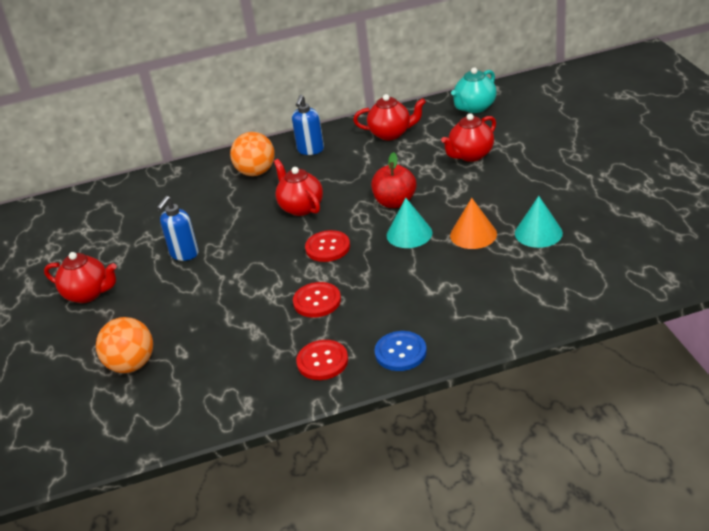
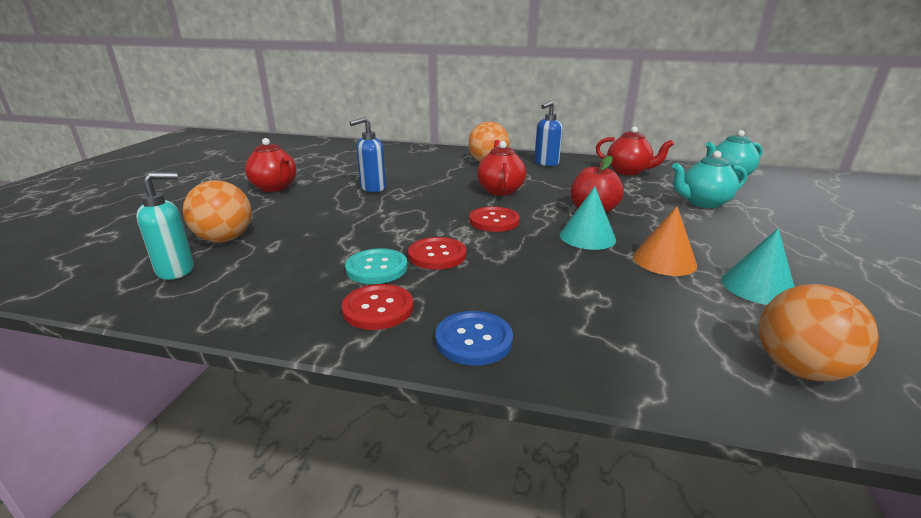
camera: 25 degrees right, 10 degrees down
red teapot [441,113,496,162] -> turquoise teapot [672,151,747,208]
none -> turquoise soap dispenser [136,172,194,280]
none -> turquoise button [345,248,408,284]
none -> orange ball [759,284,879,382]

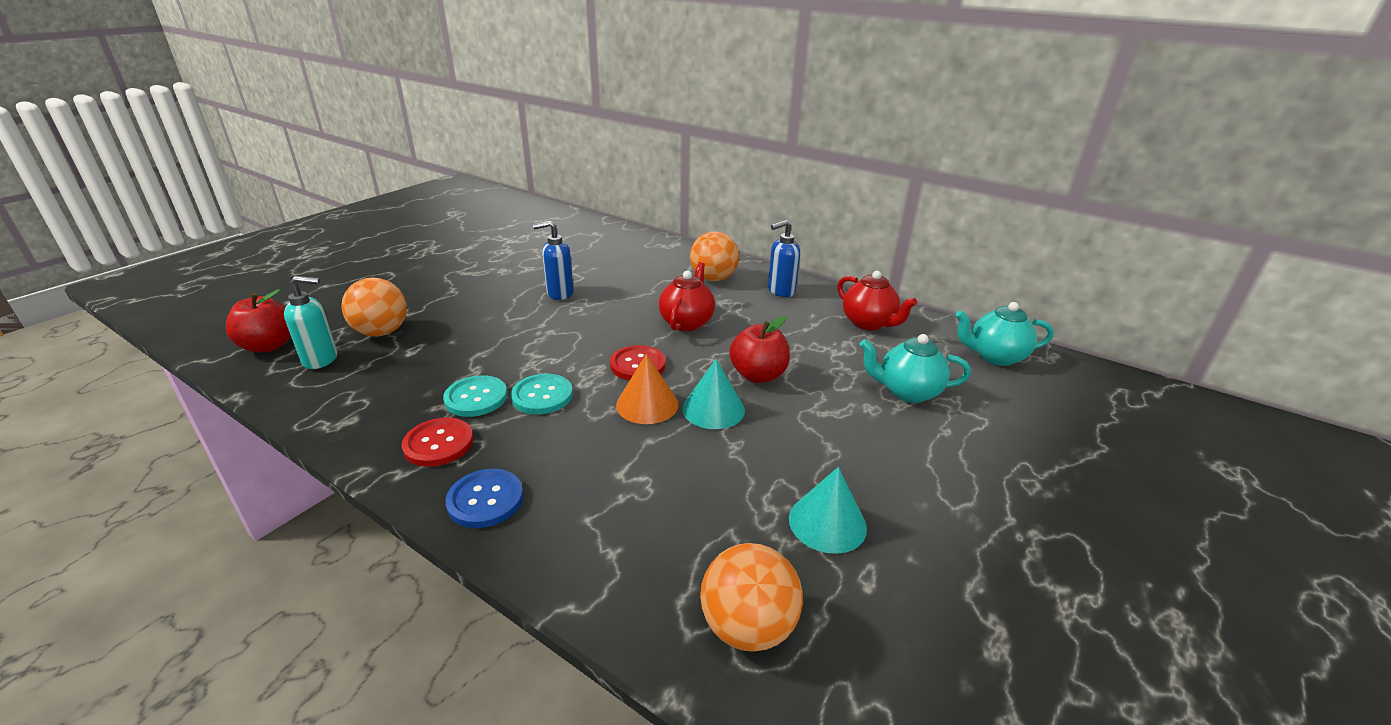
camera: 20 degrees right, 5 degrees up
red teapot [245,138,297,192] -> none
red button [408,237,466,270] -> turquoise button [511,374,573,414]
orange cone [633,206,697,276] -> orange cone moved to [616,354,679,424]
none -> red apple [226,289,291,352]

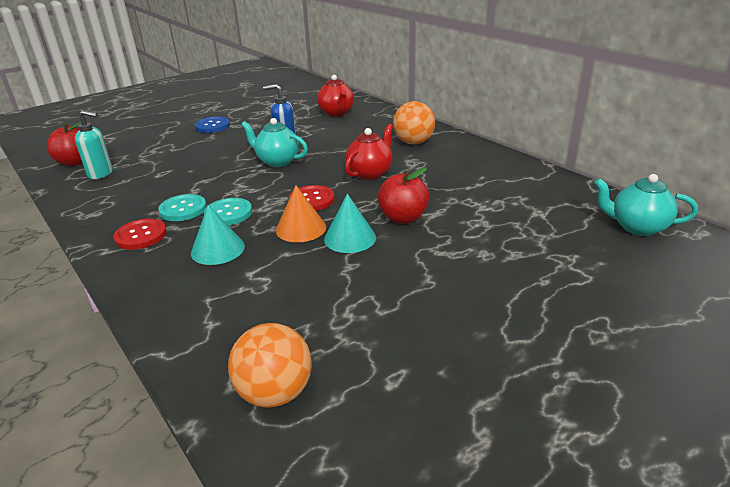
camera: 20 degrees right, 0 degrees up
orange ball [341,277,407,336] -> none
blue button [445,469,523,528] -> blue button moved to [195,116,230,133]
blue soap dispenser [768,220,800,297] -> none
turquoise cone [789,467,867,554] -> turquoise cone moved to [191,205,245,265]
red teapot [837,271,917,330] -> red teapot moved to [317,75,354,116]
turquoise teapot [860,334,971,403] -> turquoise teapot moved to [241,118,308,167]

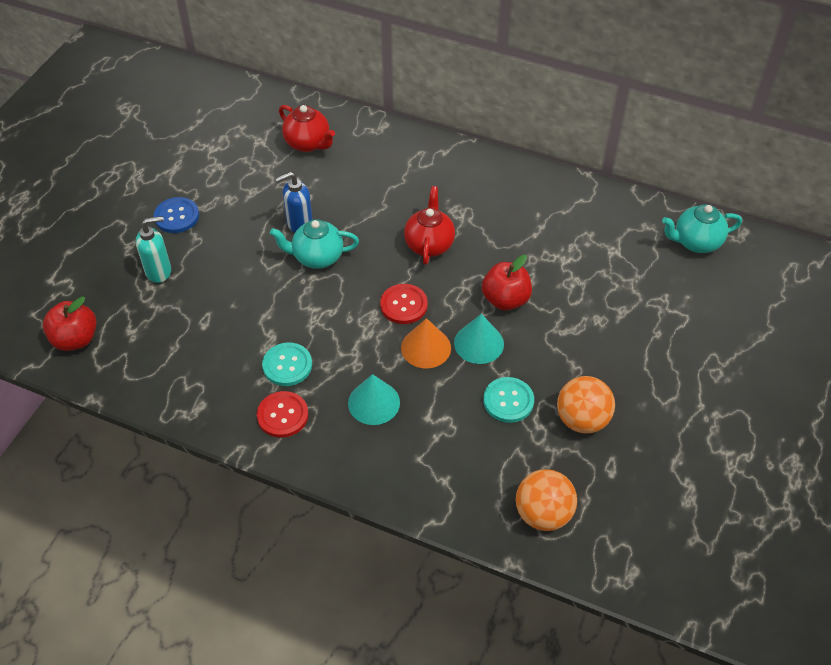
camera: 30 degrees left, 20 degrees up
turquoise soap dispenser [75,110,113,179] -> turquoise soap dispenser moved to [136,216,171,283]
turquoise button [204,198,252,225] -> turquoise button moved to [483,377,534,423]
orange ball [393,101,435,144] -> orange ball moved to [557,376,615,434]

